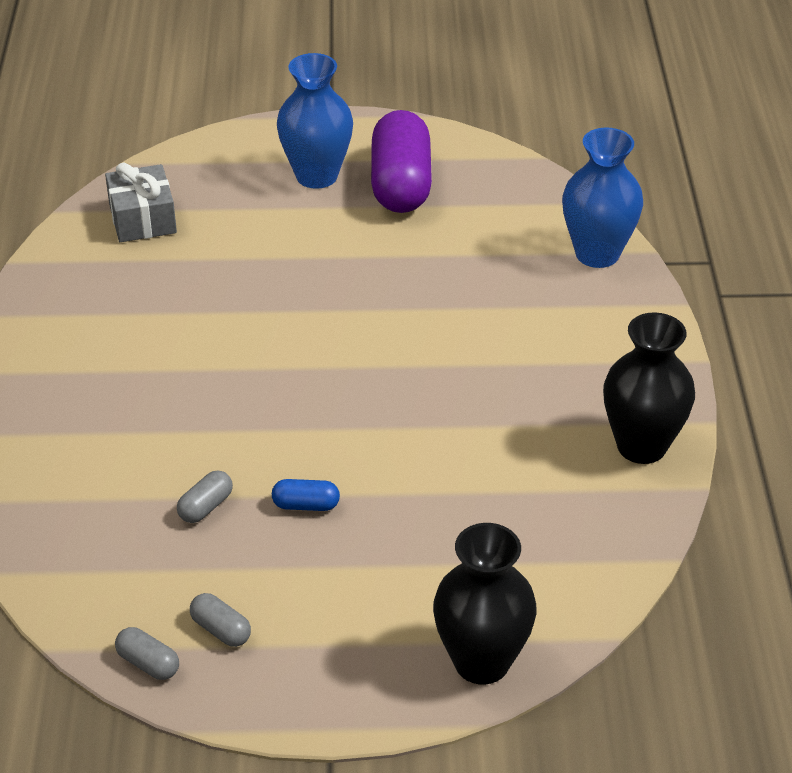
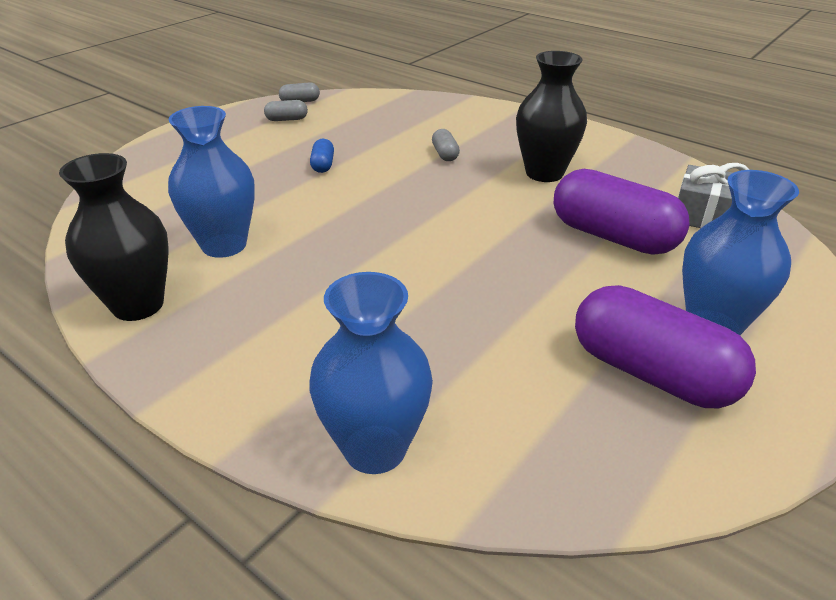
camera: 130 degrees right, 5 degrees down
grey capsule [177,470,233,523] -> grey capsule moved to [432,129,460,161]
blue capsule [272,479,340,511] -> blue capsule turned 45 degrees counterclockwise [310,139,334,173]
black vase [433,523,537,685] -> black vase moved to [516,51,587,182]
none -> blue vase [168,106,255,258]
none -> purple capsule [554,169,690,255]

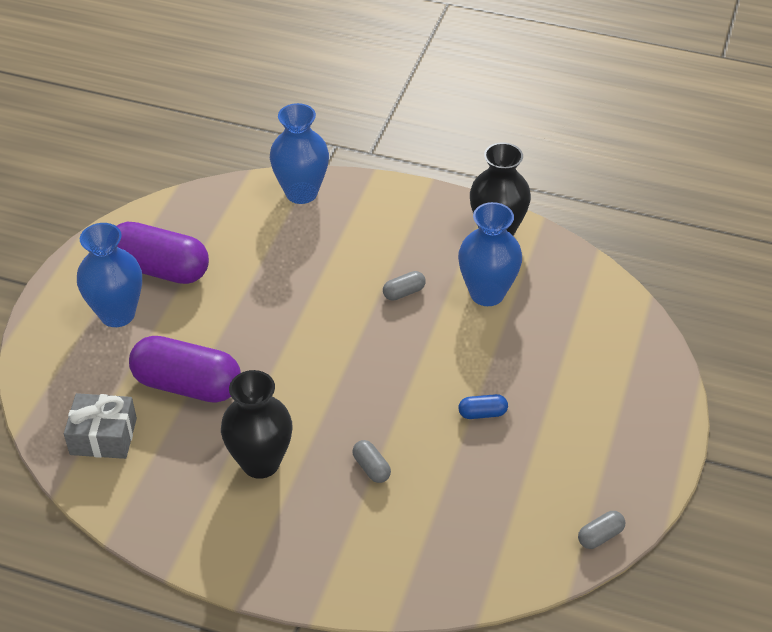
camera: 160 degrees right, 10 degrees up
grey capsule [264,100,308,121] -> grey capsule moved to [383,271,426,301]
blue capsule [310,139,334,173] -> blue capsule turned 75 degrees counterclockwise [459,394,508,419]

